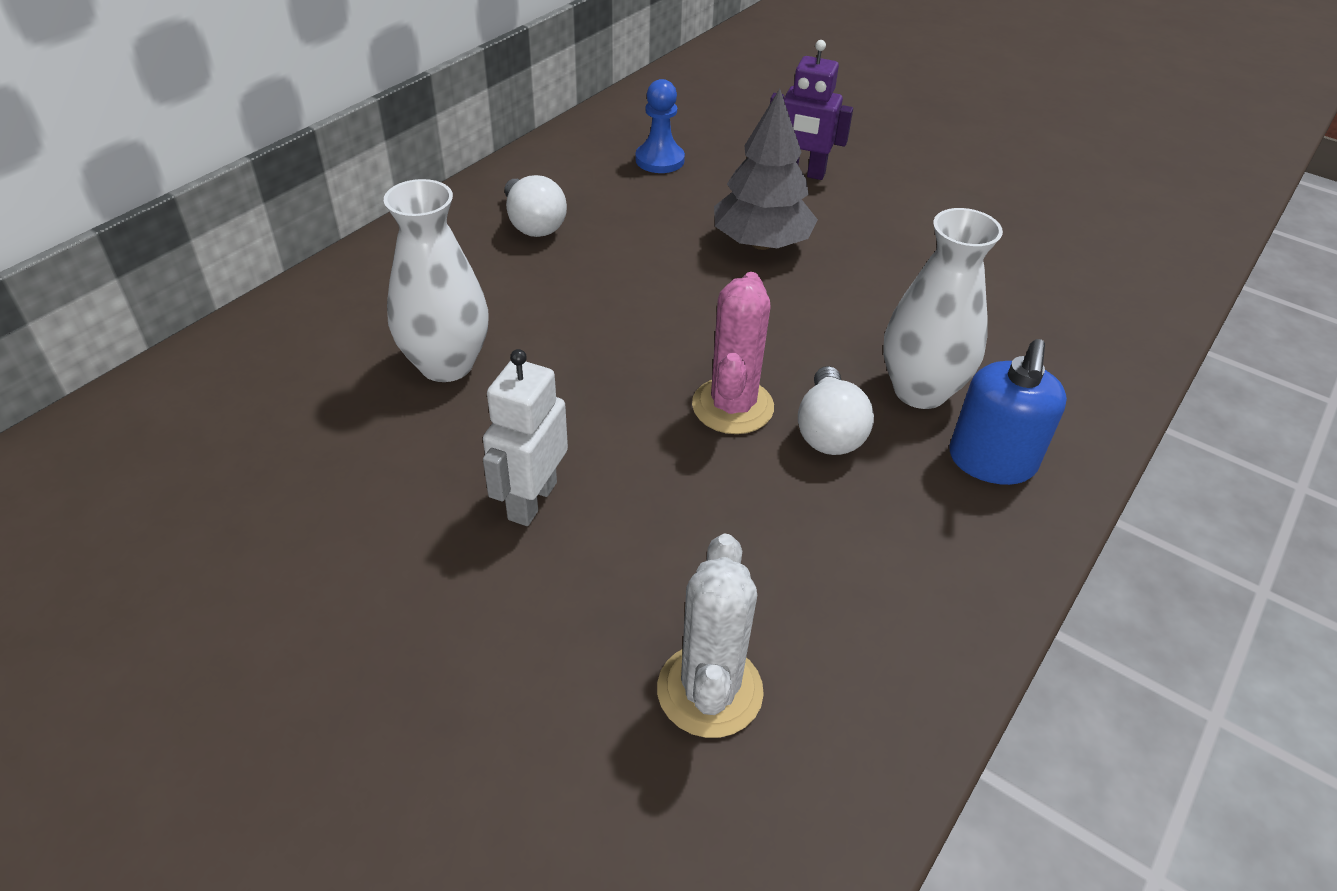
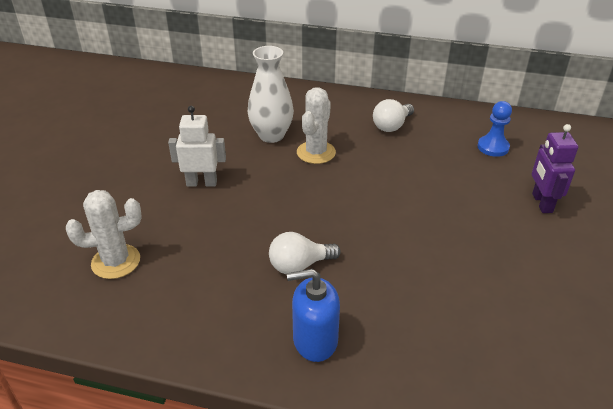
camera: 70 degrees right, 5 degrees down
pink cactus [692,272,774,434] -> none
grey tree [714,89,818,250] -> none
white vase [883,208,1003,409] -> none
none -> white cactus [297,87,336,164]

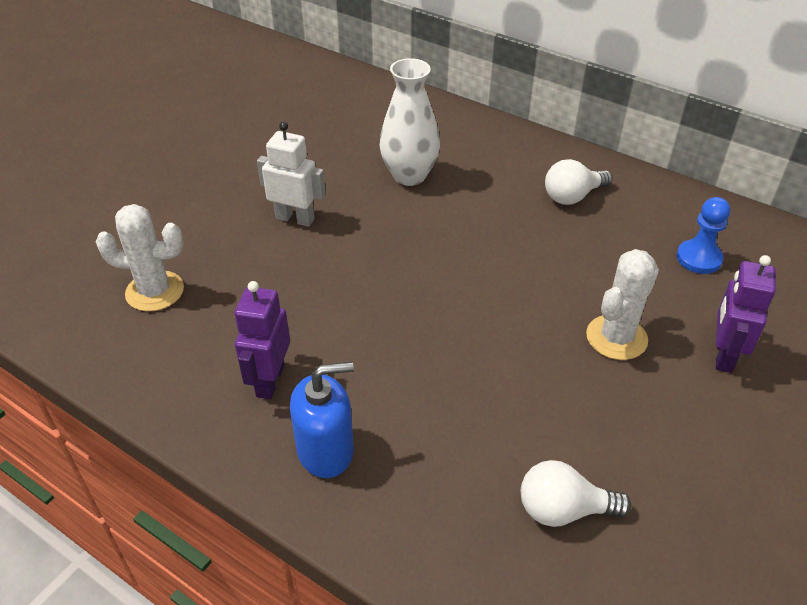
camera: 20 degrees right, 5 degrees up
white light bulb [269,232,341,274] -> white light bulb moved to [521,460,631,527]
blue soap dispenser [287,269,340,362] -> blue soap dispenser turned 150 degrees clockwise [290,362,354,478]
white cactus [297,87,336,164] -> white cactus moved to [586,249,659,360]
none -> purple robot [234,281,290,399]

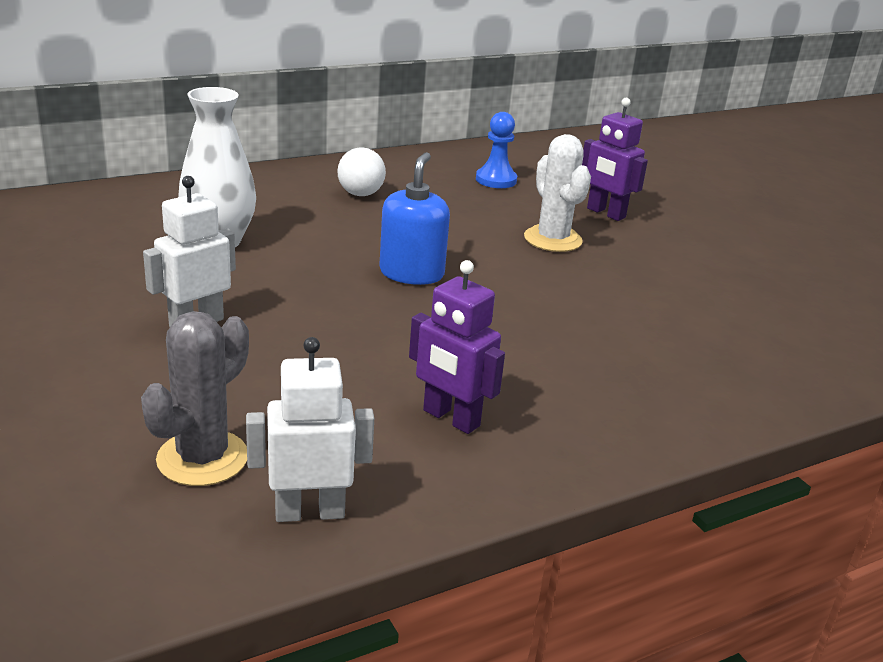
camera: 65 degrees left, 15 degrees down
white cactus [96,204,184,312] -> grey cactus [141,311,249,486]
blue soap dispenser [290,362,354,478] -> blue soap dispenser moved to [379,152,450,285]
white light bulb [521,460,631,527] -> none
none -> white robot [246,337,374,522]

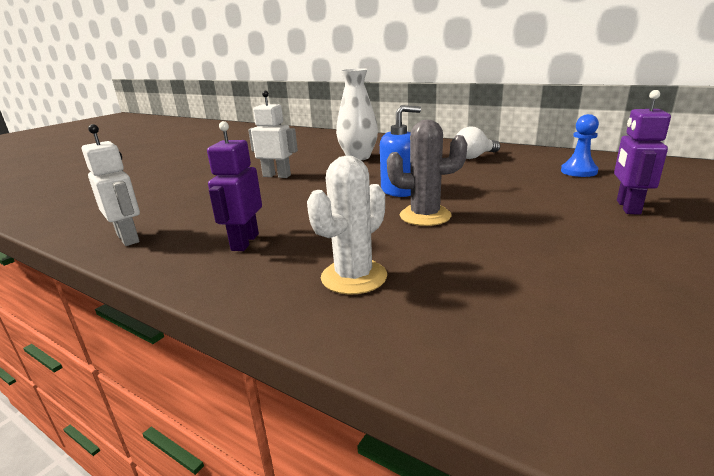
camera: 65 degrees right, 5 degrees down
grey cactus [141,311,249,486] -> grey cactus moved to [387,120,467,226]
white cactus [524,134,591,252] -> white cactus moved to [307,156,387,294]

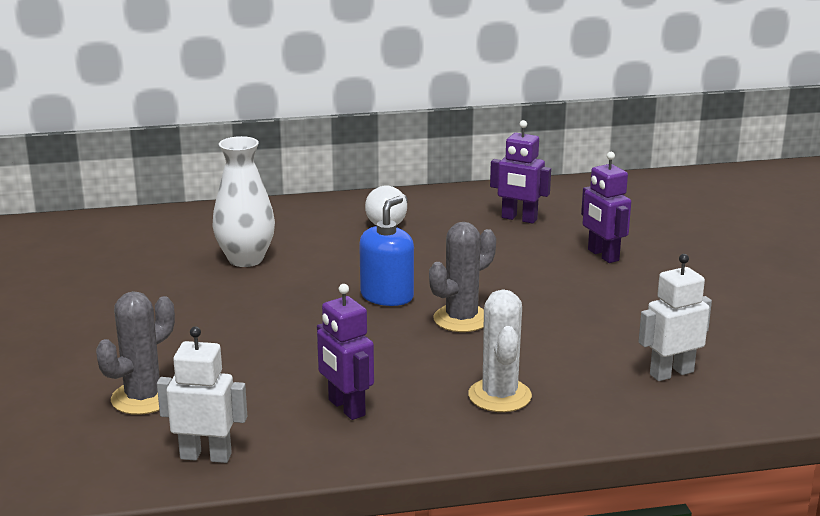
camera: 45 degrees left, 0 degrees up
white robot [248,91,298,178] -> white robot moved to [638,254,712,381]
blue pawn [561,114,599,177] -> purple robot [490,120,551,224]
none -> grey cactus [96,291,175,415]

